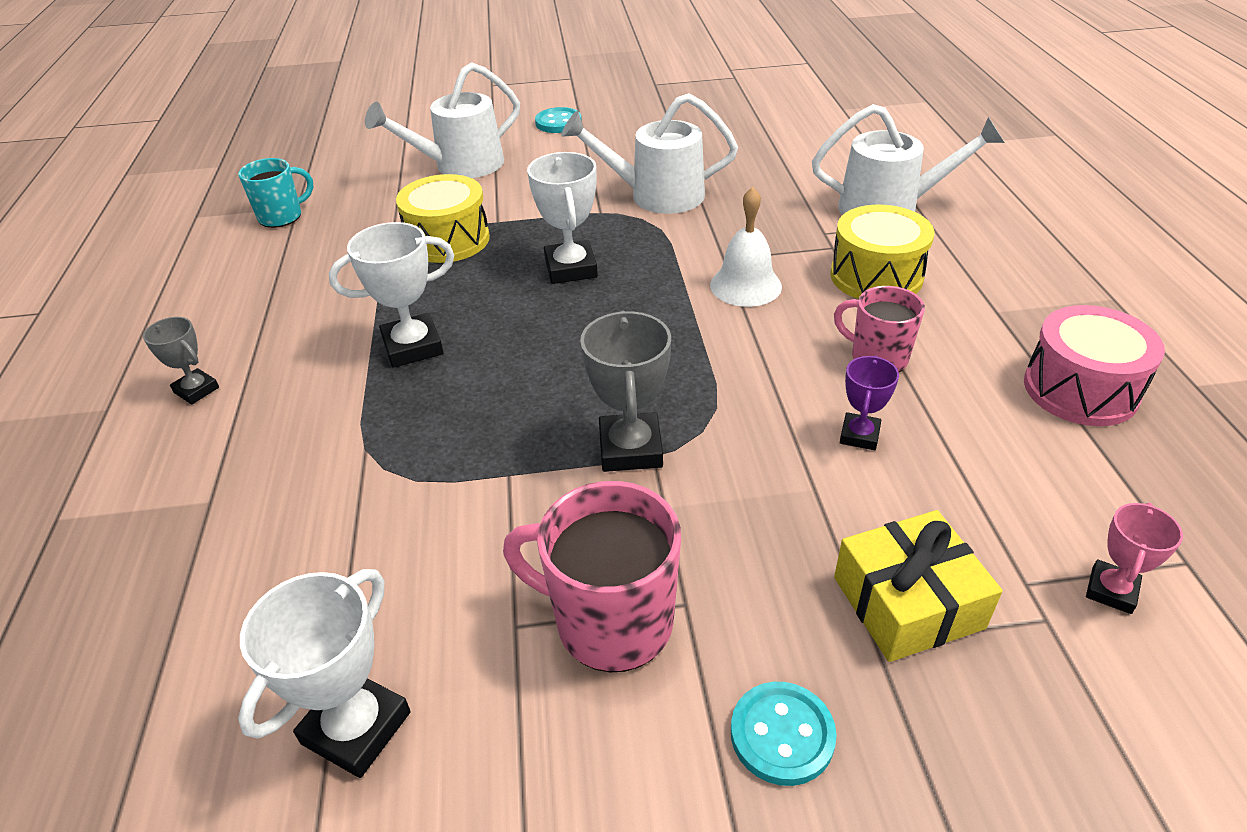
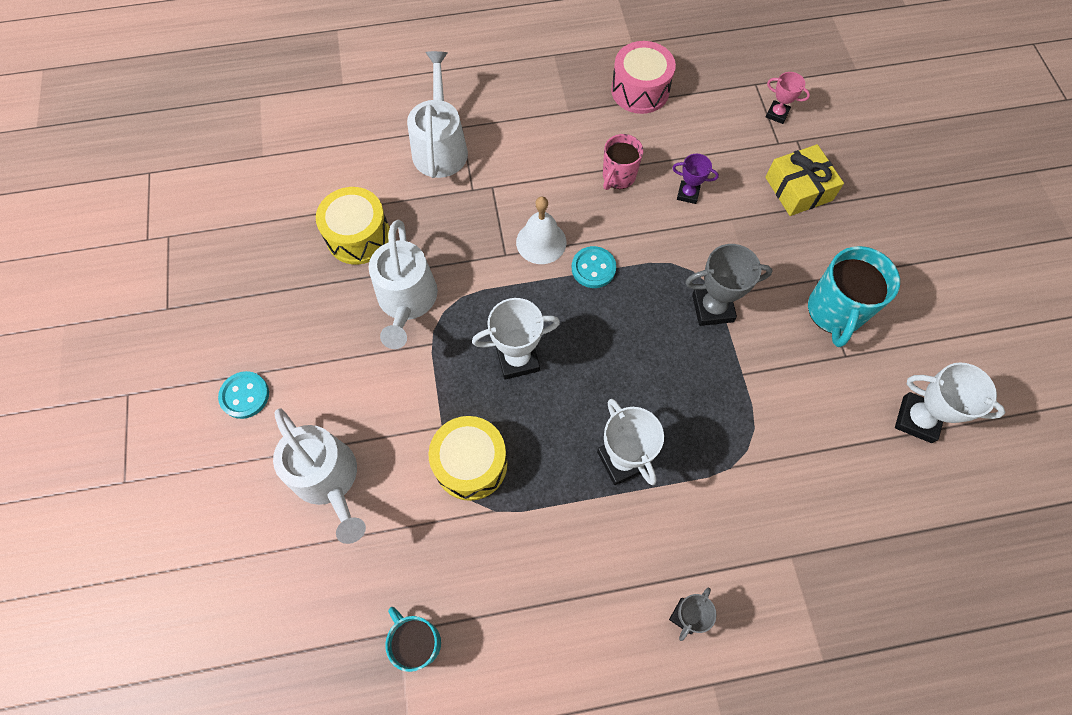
camera: 95 degrees left, 25 degrees up
pink mug [503,481,681,672] -> turquoise mug [808,246,900,347]
turquoise button [731,682,837,786] -> turquoise button moved to [572,246,616,288]
yellow drum [830,205,934,299] -> yellow drum moved to [316,187,390,265]

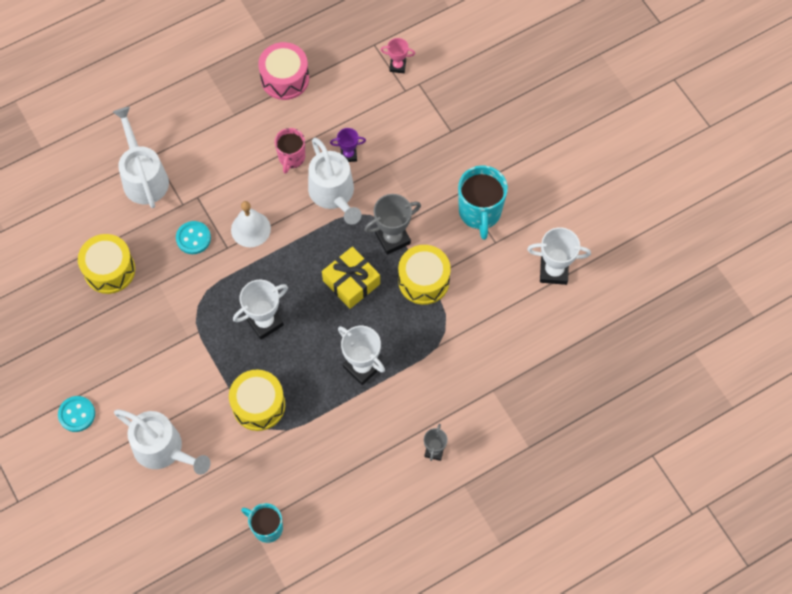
camera: 20 degrees left, 0 degrees up
white watering can [369,220,438,349] -> white watering can moved to [308,138,362,225]
turquoise button [572,246,616,288] -> turquoise button moved to [176,221,211,254]
yellow gift [765,144,844,216] -> yellow gift moved to [322,246,380,309]
none -> yellow drum [398,245,451,305]

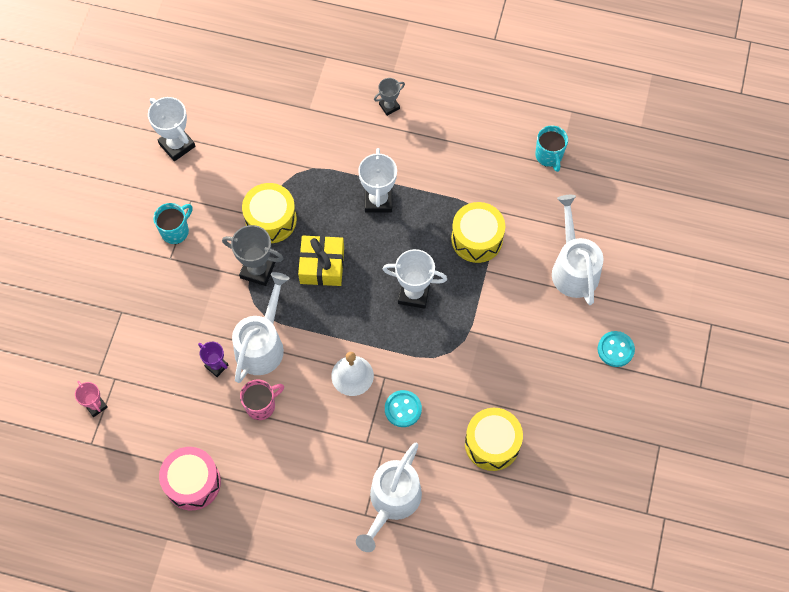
camera: 135 degrees left, 0 degrees up
turquoise mug [458,165,508,240] -> turquoise mug [153,203,193,244], size x0.64

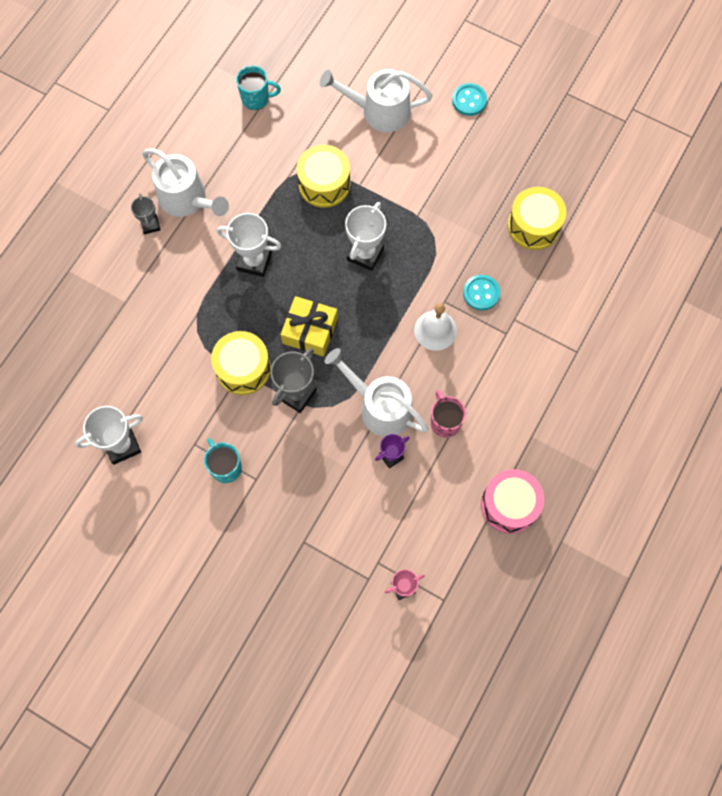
camera: 75 degrees left, 5 degrees up
white watering can [356,443,422,552] -> white watering can moved to [142,148,229,217]

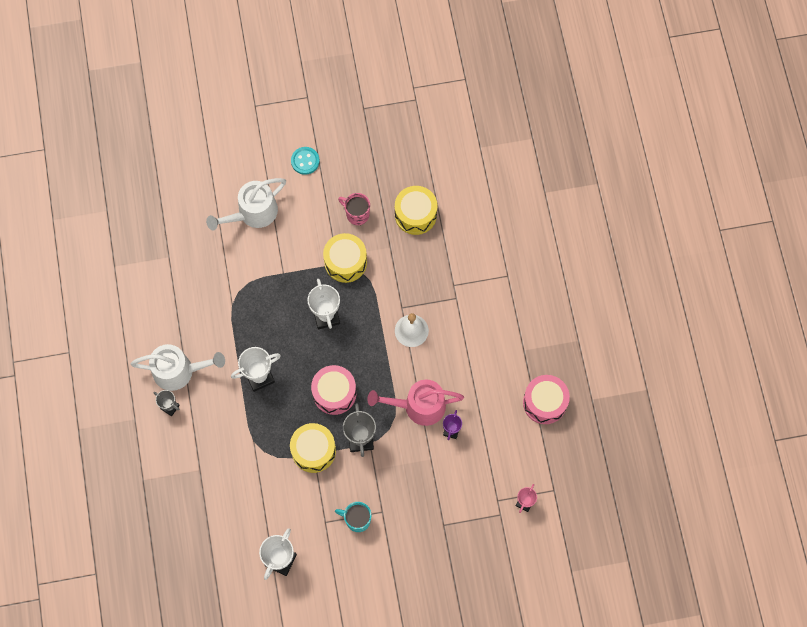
camera: 40 degrees left, 0 degrees up
turquoise mug [236,66,281,110] -> none
yellow gift [281,296,338,356] -> pink drum [311,365,357,415]
yellow drum [297,145,350,208] -> yellow drum moved to [323,233,367,283]
white watering can [325,348,428,437] -> pink watering can [367,380,464,426]
pink mug [431,390,466,438] -> pink mug moved to [338,193,370,225]
turquoise button [463,275,500,311] -> none

